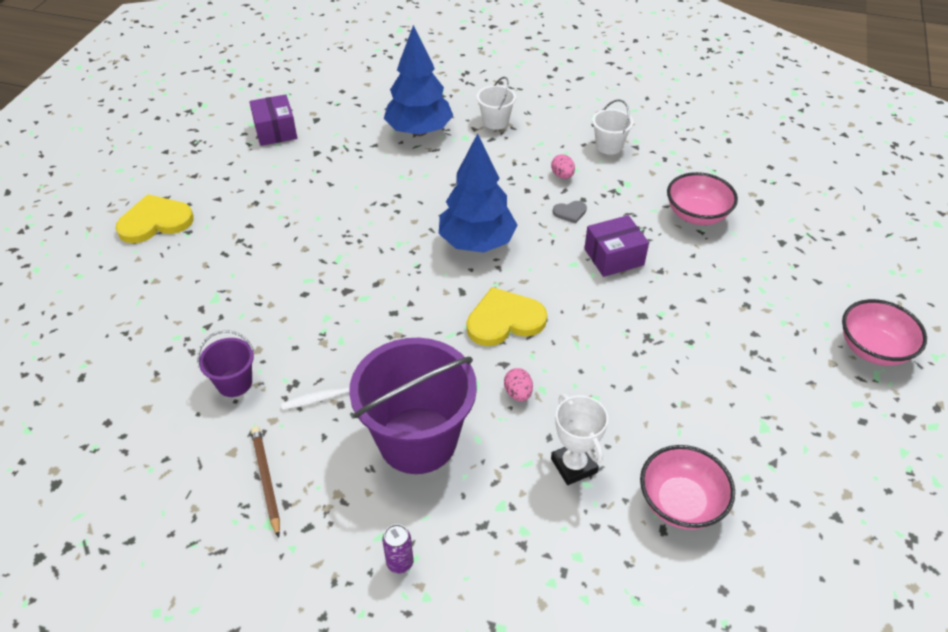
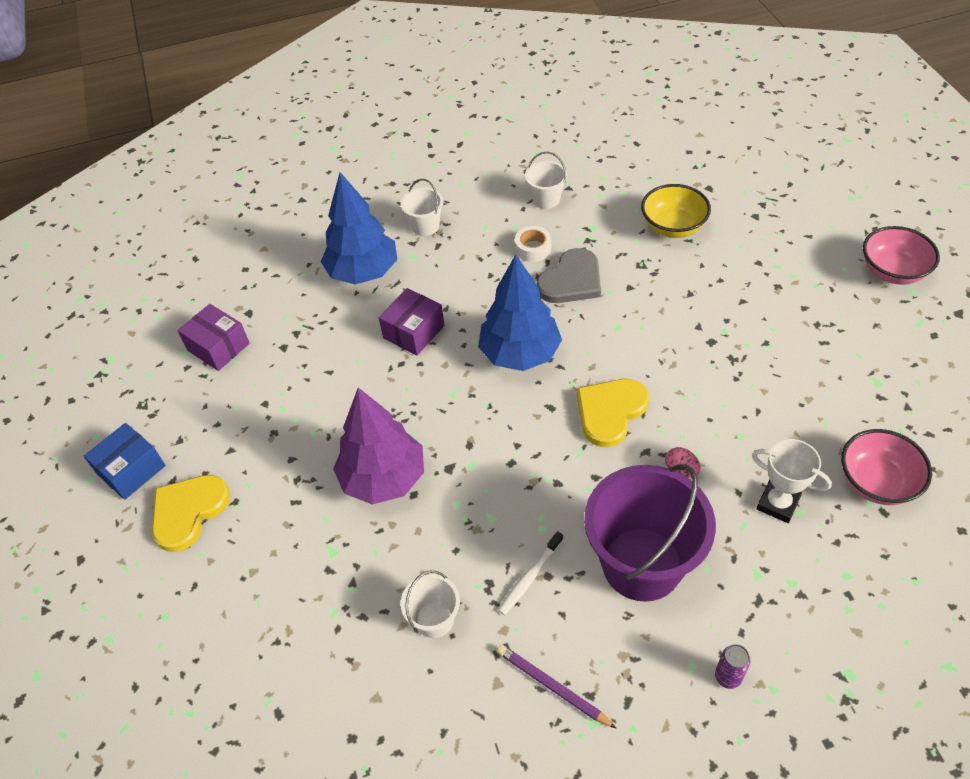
camera: 30 degrees left, 5 degrees up
purple bucket [197,330,254,397] -> white bucket [401,571,460,638]
brown pencil [251,426,280,538] -> purple pencil [497,645,617,729]
pink egg [551,154,575,179] -> white tape [515,226,551,262]
grey heart [553,201,587,224] -> grey heart [536,248,601,303], size x2.09
purple box [584,215,649,277] -> purple box moved to [379,288,445,355]
pink bowl [667,172,738,225] -> yellow bowl [641,184,711,238]
none -> blue box [84,423,166,500]
none -> purple tree [333,388,424,505]

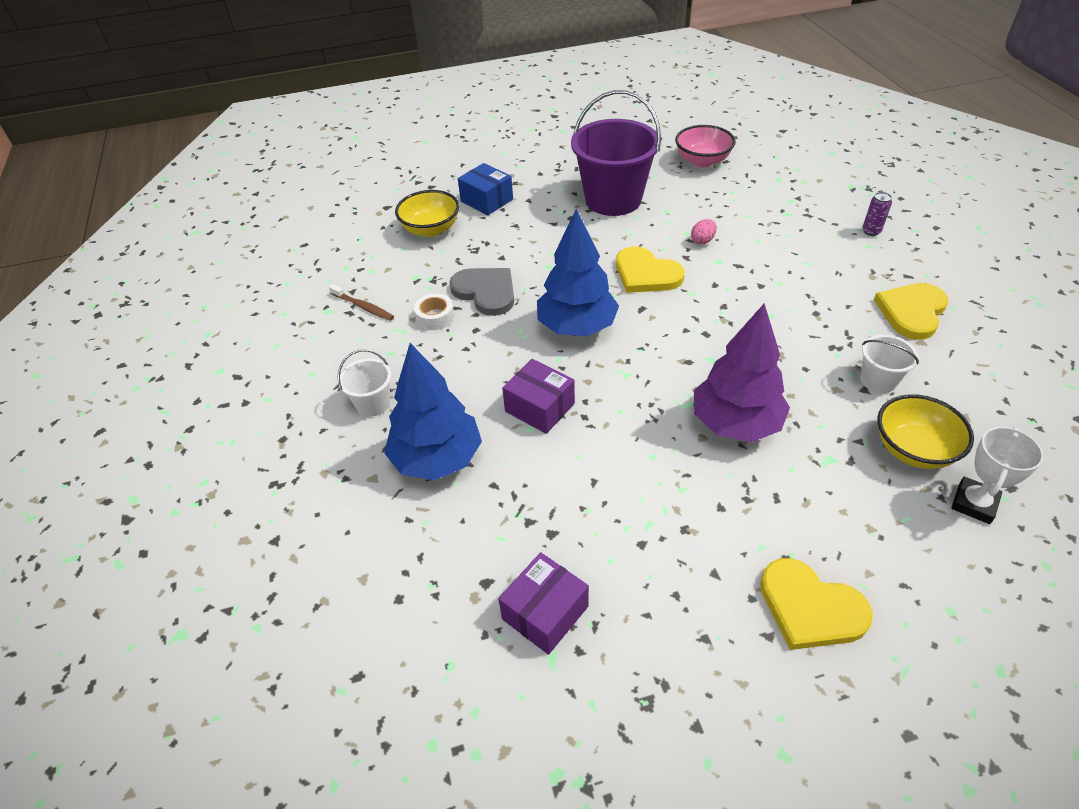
camera: 90 degrees left, 5 degrees down
blue box [84,423,166,500] -> blue box moved to [458,163,513,215]
purple pencil [497,645,617,729] -> yellow heart [874,283,948,340]
white toothbrush [498,531,563,615] -> none
white bucket [525,152,567,209] -> brown toothbrush [329,284,394,321]
purple bucket [584,464,716,602] -> purple bucket moved to [571,90,661,216]
white trophy [752,439,832,523] -> white trophy moved to [951,427,1044,524]
pink bowl [863,226,940,285] -> none
none -> yellow bowl [878,394,974,469]

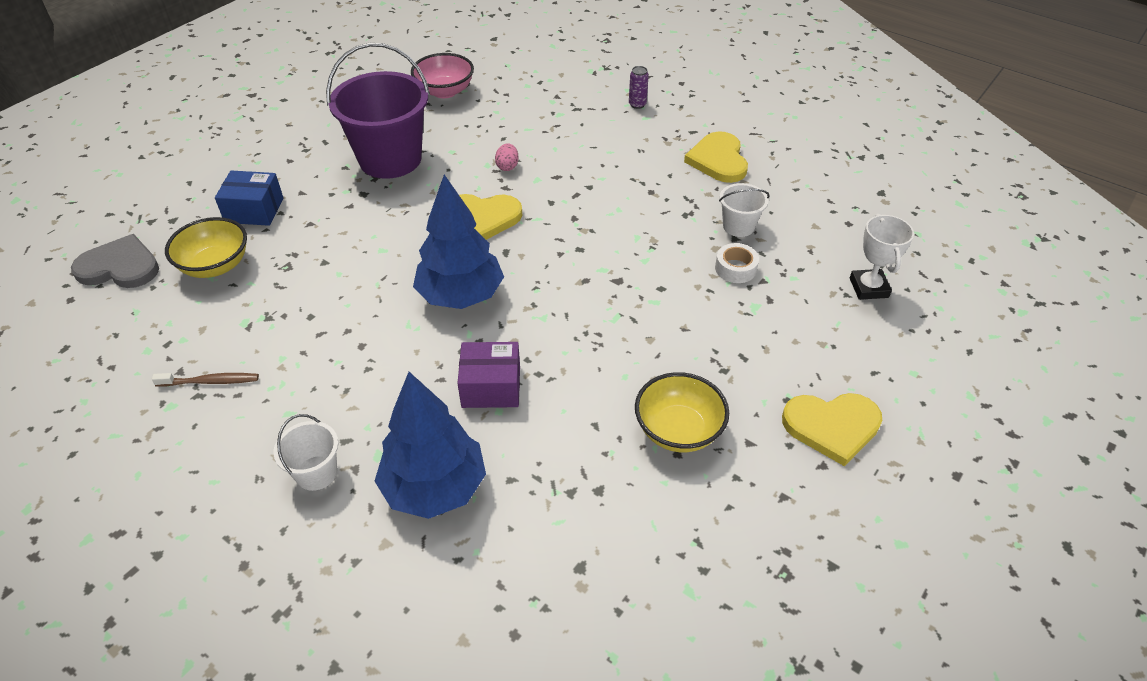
camera: 40 degrees left, 0 degrees up
white tape [414,294,454,330] -> white tape moved to [715,243,759,283]
grey heart [449,268,514,316] -> grey heart moved to [71,234,159,288]
purple box [499,552,589,655] -> none
purple tree [694,303,790,442] -> none
yellow bowl [878,394,974,469] -> yellow bowl moved to [635,372,729,452]

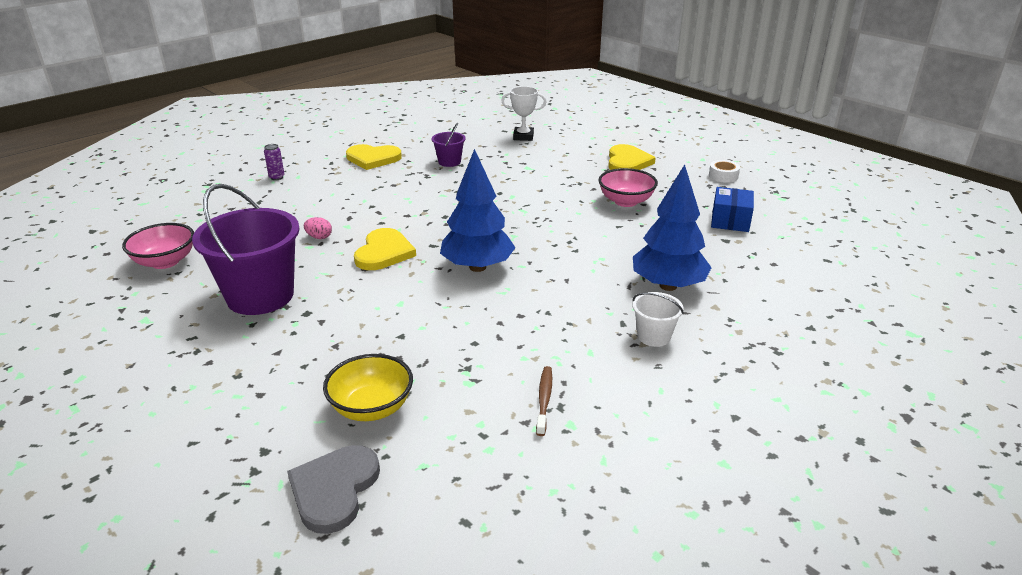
camera: 80 degrees left, 15 degrees down
blue box [215,171,283,226] -> blue box moved to [711,187,754,232]
purple box [457,342,520,408] -> none
yellow bowl [635,372,729,452] -> pink bowl [598,168,658,207]
white tape [715,243,759,283] -> white tape moved to [709,160,740,183]
white bucket [719,183,770,237] -> purple bucket [432,123,466,167]

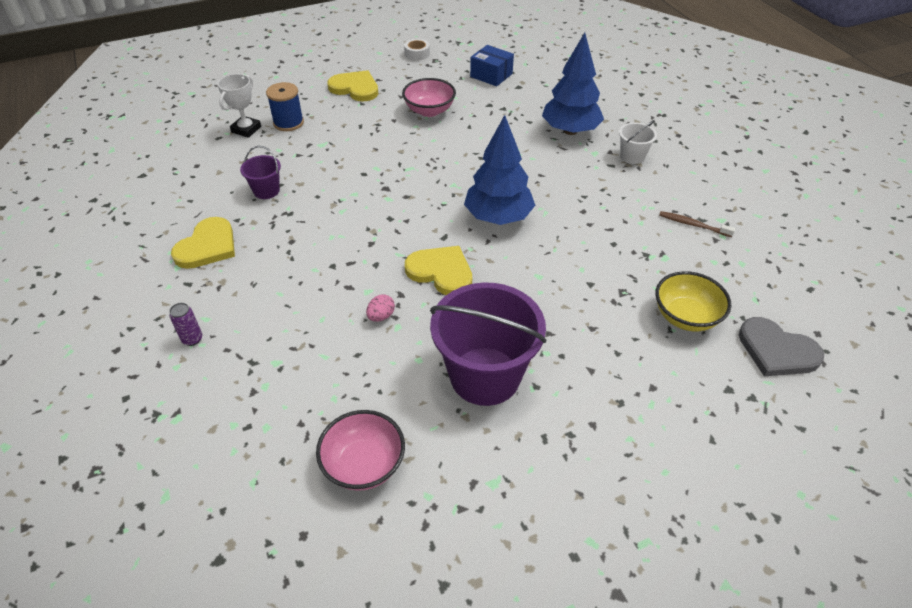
camera: 70 degrees left, 15 degrees up
none -> blue spool [266,82,304,131]

